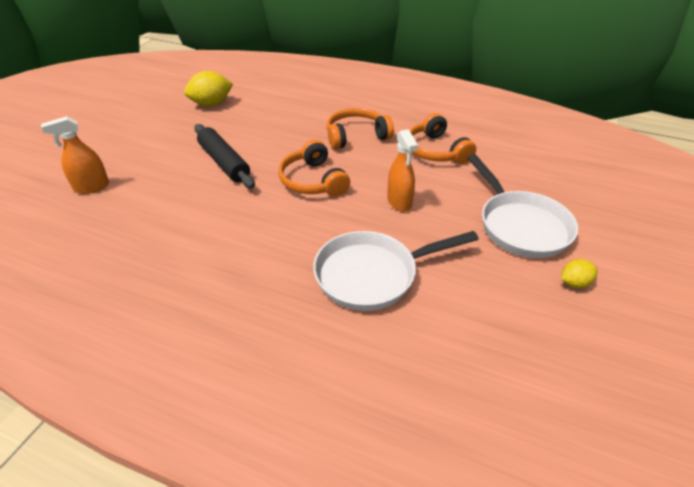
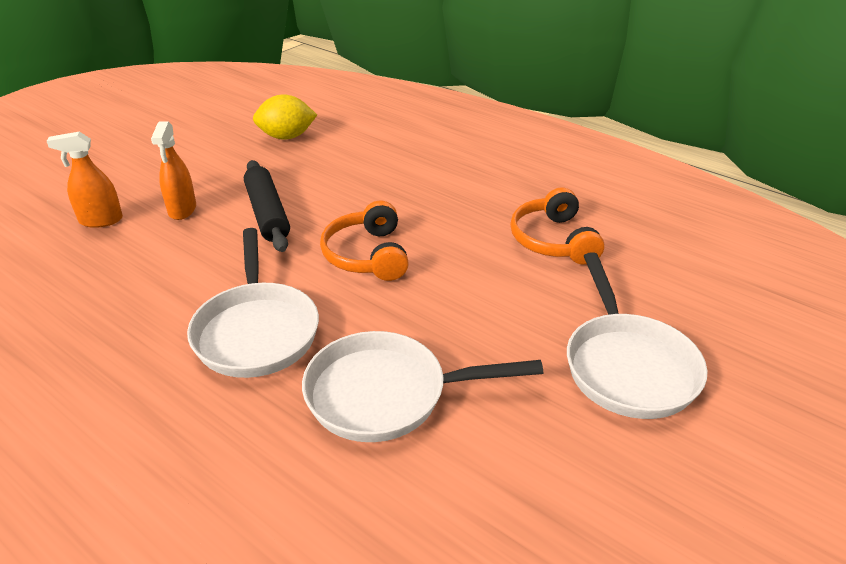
camera: 15 degrees right, 5 degrees down
orange headphones [326,108,394,149] -> none
orange spray bottle [387,129,418,212] -> orange spray bottle moved to [151,121,196,220]
yellow lemon [561,259,597,288] -> none
none -> white pan [187,228,319,378]

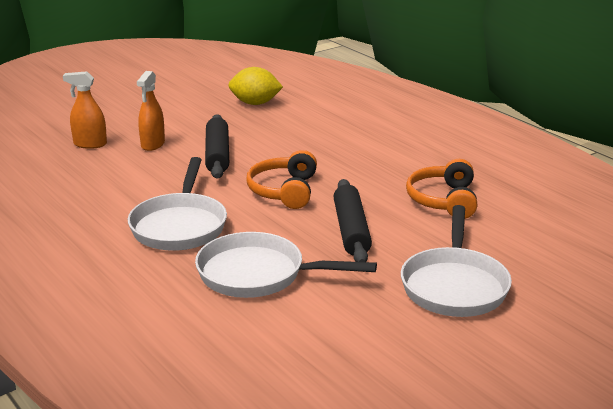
camera: 15 degrees right, 10 degrees down
none -> black rolling pin [333,179,372,262]

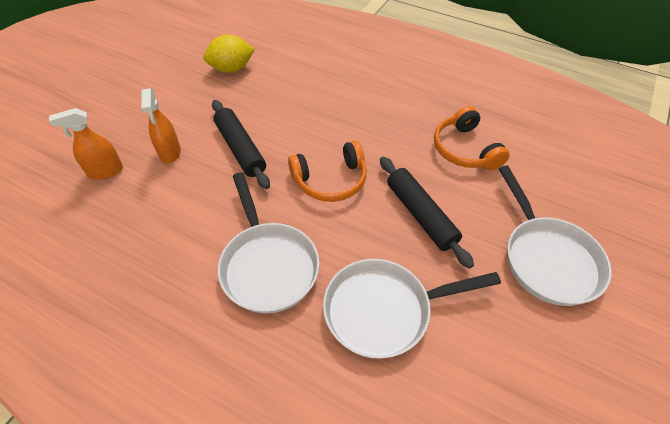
camera: 25 degrees left, 25 degrees up
orange headphones [246,150,317,209] -> orange headphones turned 90 degrees counterclockwise [288,141,367,202]

